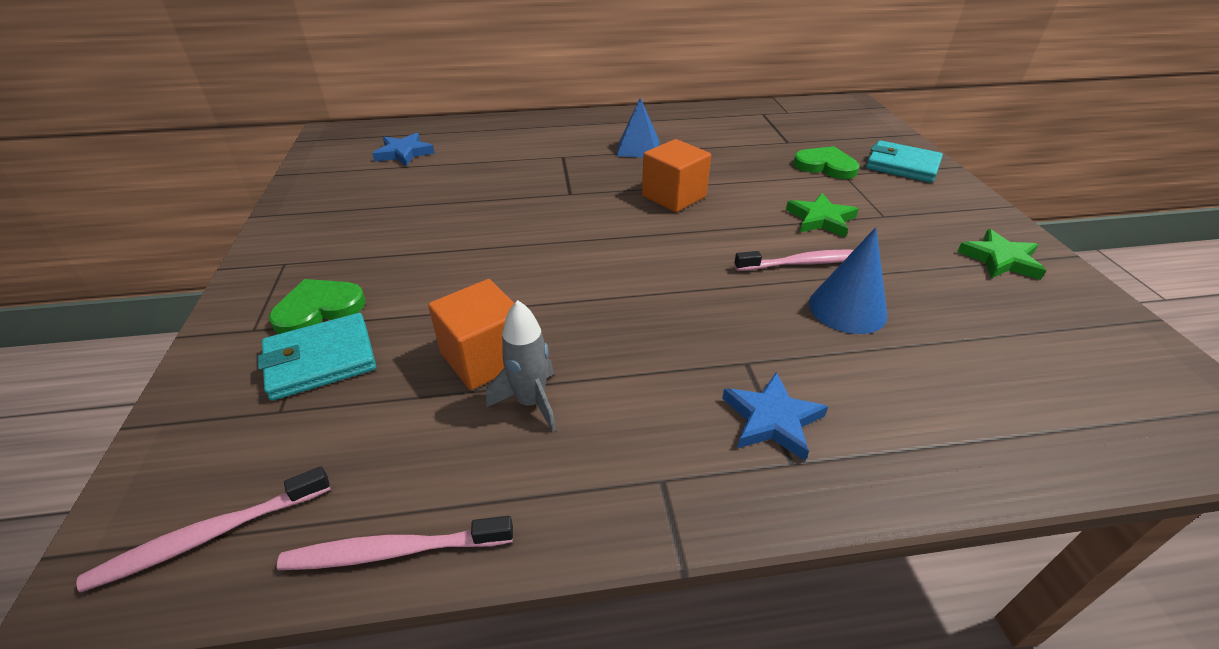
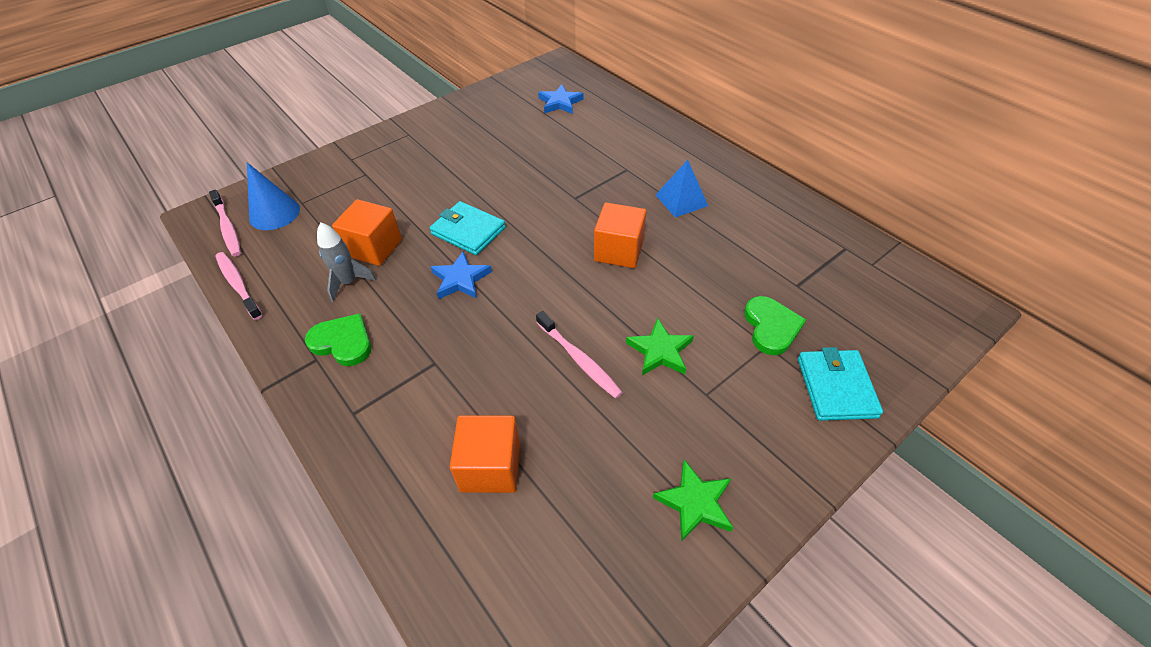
camera: 60 degrees right, 10 degrees up
pink toothbrush [76,466,331,592] -> pink toothbrush turned 150 degrees counterclockwise [209,189,241,257]
turquoise wallet [258,313,376,401] -> turquoise wallet moved to [430,201,506,255]
green heart [269,279,366,334] -> green heart moved to [305,313,371,366]
blue star [722,372,828,461] -> blue star moved to [431,251,492,299]
blue cone [809,227,888,334] -> blue cone moved to [247,162,300,230]
none -> orange cube [450,415,520,493]

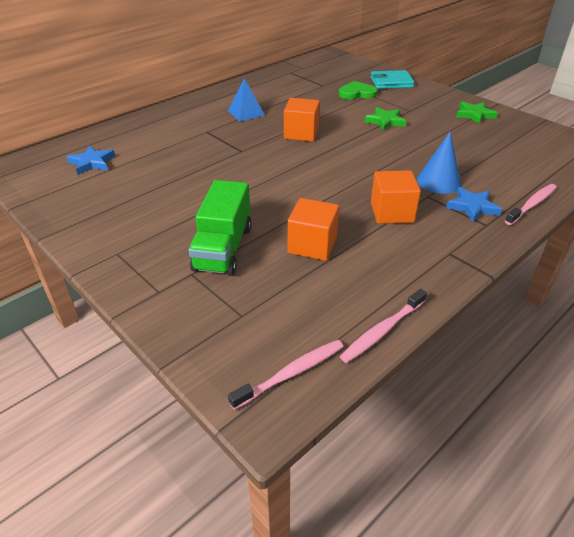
camera: 95 degrees left, 10 degrees down
blue cone [247,162,300,230] -> blue cone moved to [417,132,461,194]
green heart [305,313,371,366] -> none
grey rocket [317,222,376,302] -> none
turquoise wallet [430,201,506,255] -> none
blue star [431,251,492,299] -> blue star moved to [446,187,502,222]
orange cube [450,415,520,493] -> orange cube moved to [371,170,421,224]
pink toothbrush [536,311,623,399] -> pink toothbrush moved to [505,184,557,225]
none -> green truck [189,180,252,276]

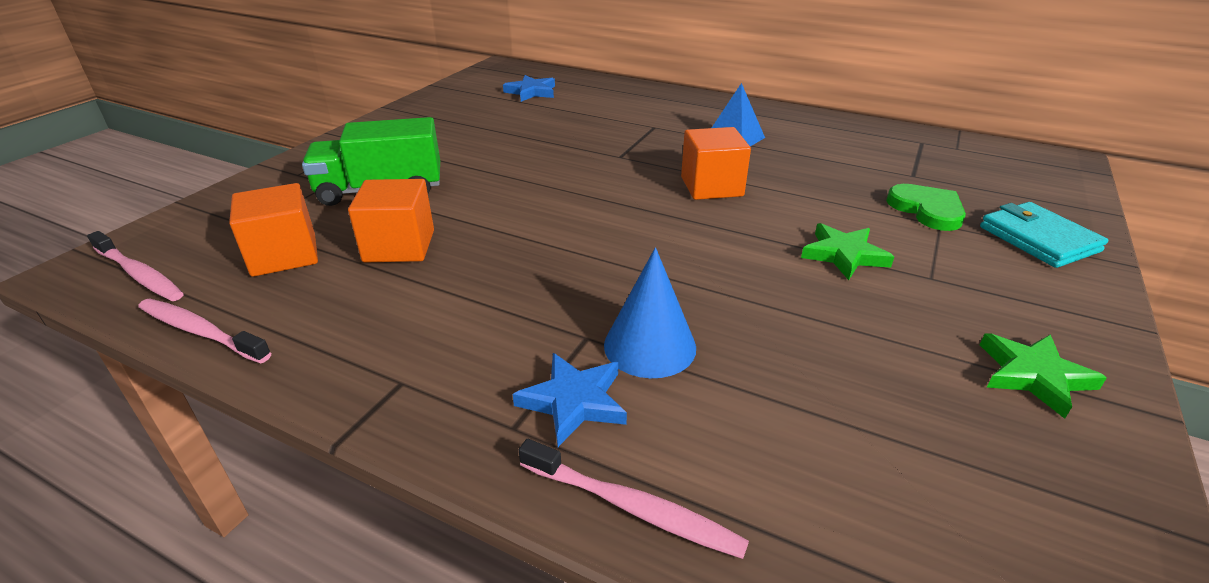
camera: 70 degrees right, 5 degrees down
orange cube [371,170,421,224] -> orange cube moved to [229,183,318,277]

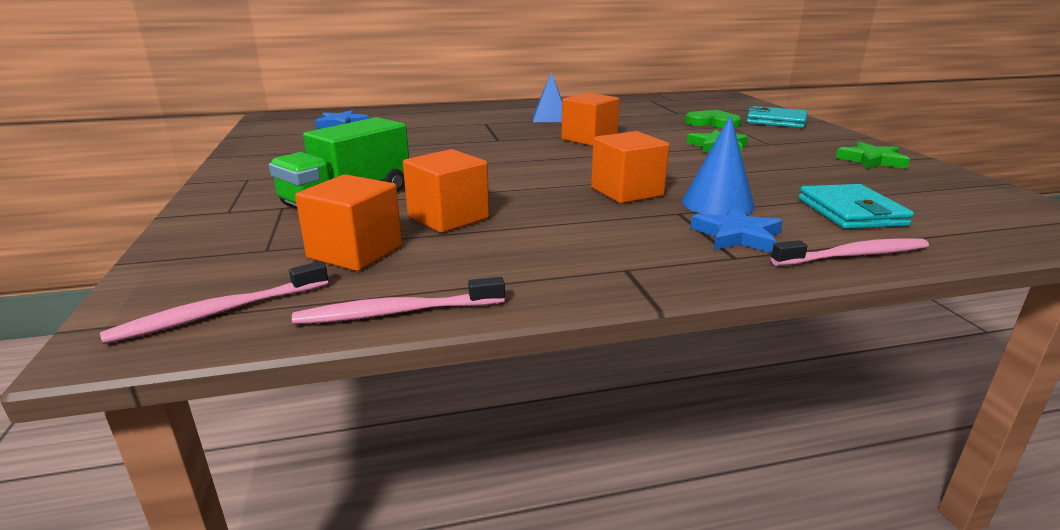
camera: 40 degrees left, 10 degrees down
pink toothbrush [87,231,184,301] -> pink toothbrush turned 150 degrees clockwise [100,261,328,344]
none -> orange cube [591,131,669,203]
none -> turquoise wallet [799,184,914,229]

